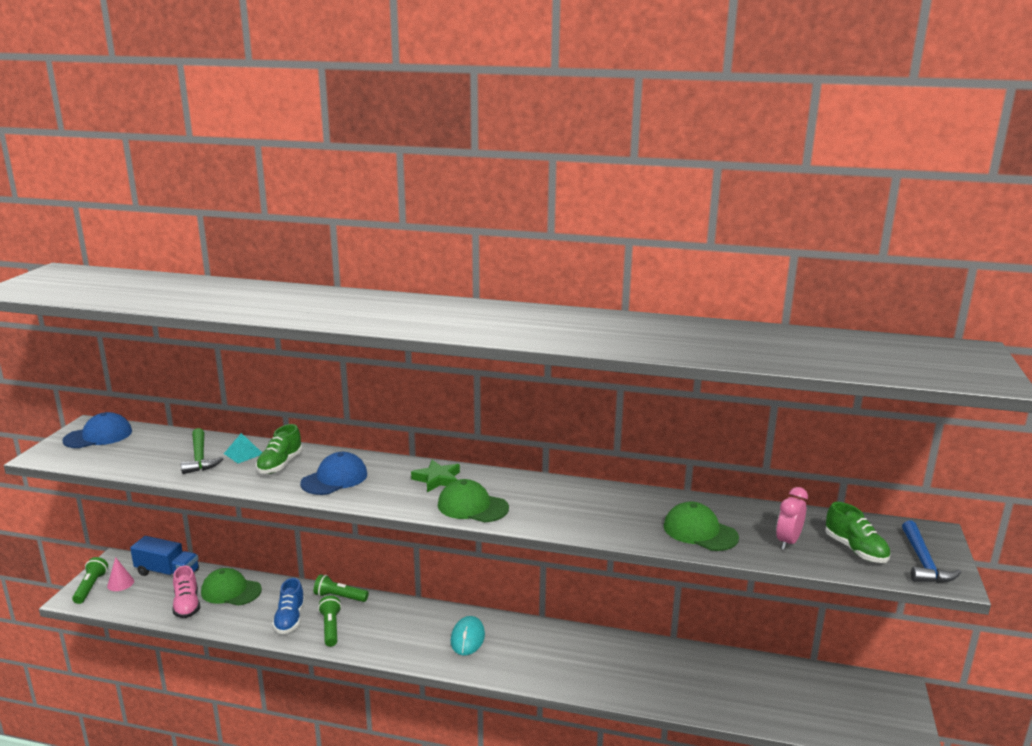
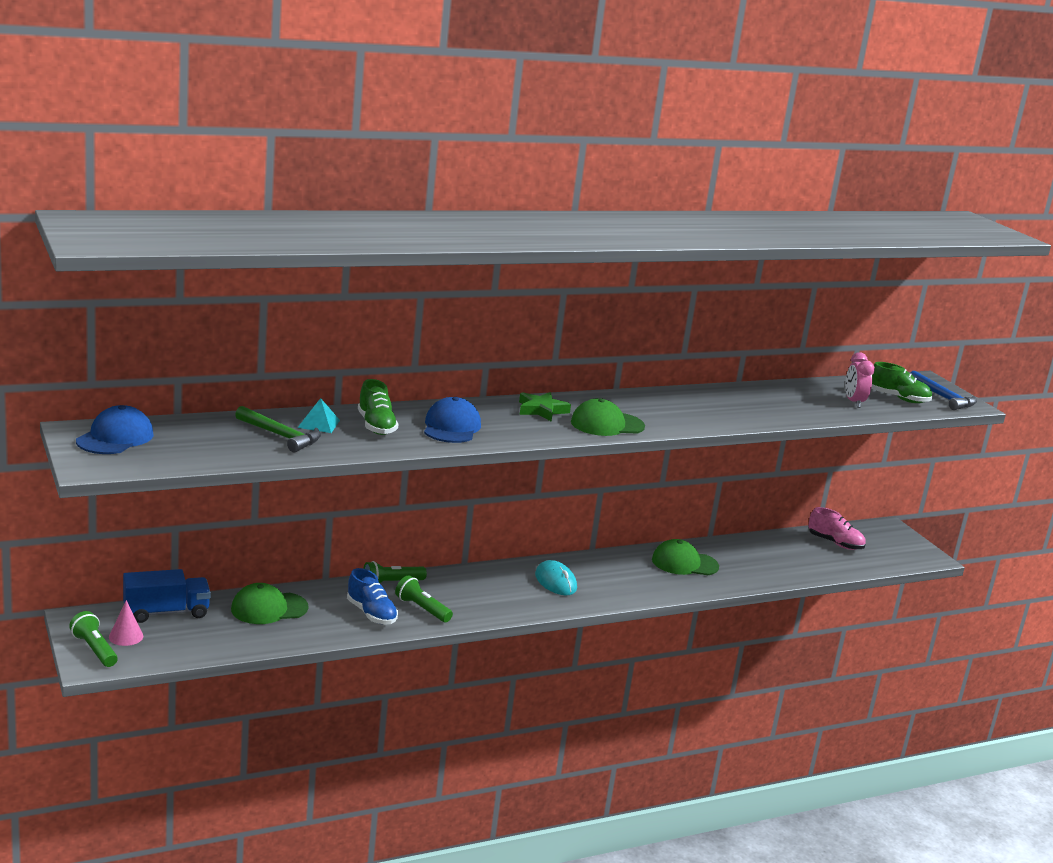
camera: 40 degrees left, 0 degrees up
pink shoe [173,566,200,618] -> pink shoe moved to [808,507,866,550]
green cap [664,502,739,551] -> green cap moved to [652,539,719,575]

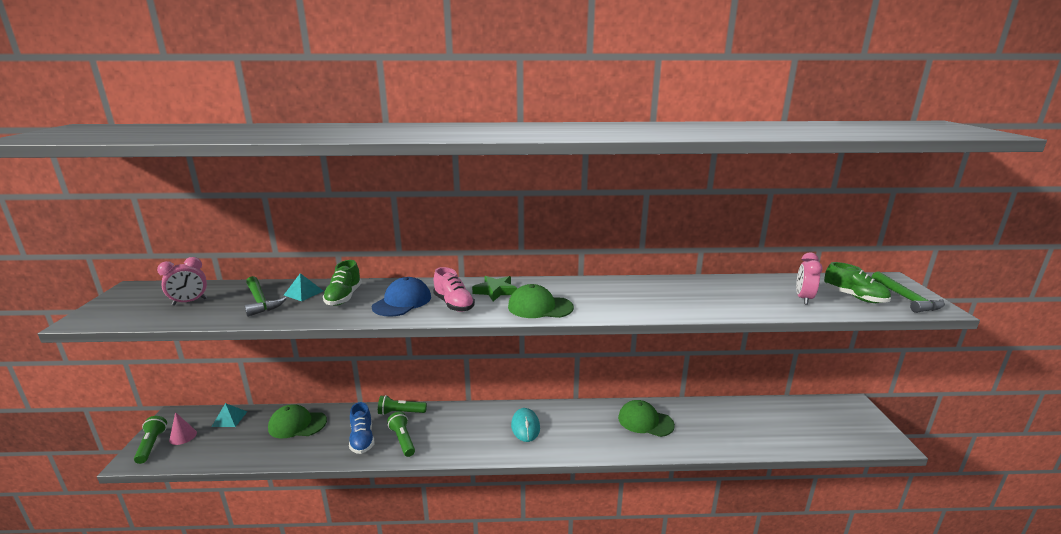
camera: 25 degrees right, 0 degrees up
blue cap [76,405,154,454] -> none
blue truck [123,569,211,623] -> turquoise pyramid [212,403,247,427]
pink shoe [808,507,866,550] -> pink shoe moved to [433,267,475,312]
blue hammer [910,371,977,410] -> green hammer [871,272,945,313]
none -> pink clock [157,257,207,306]

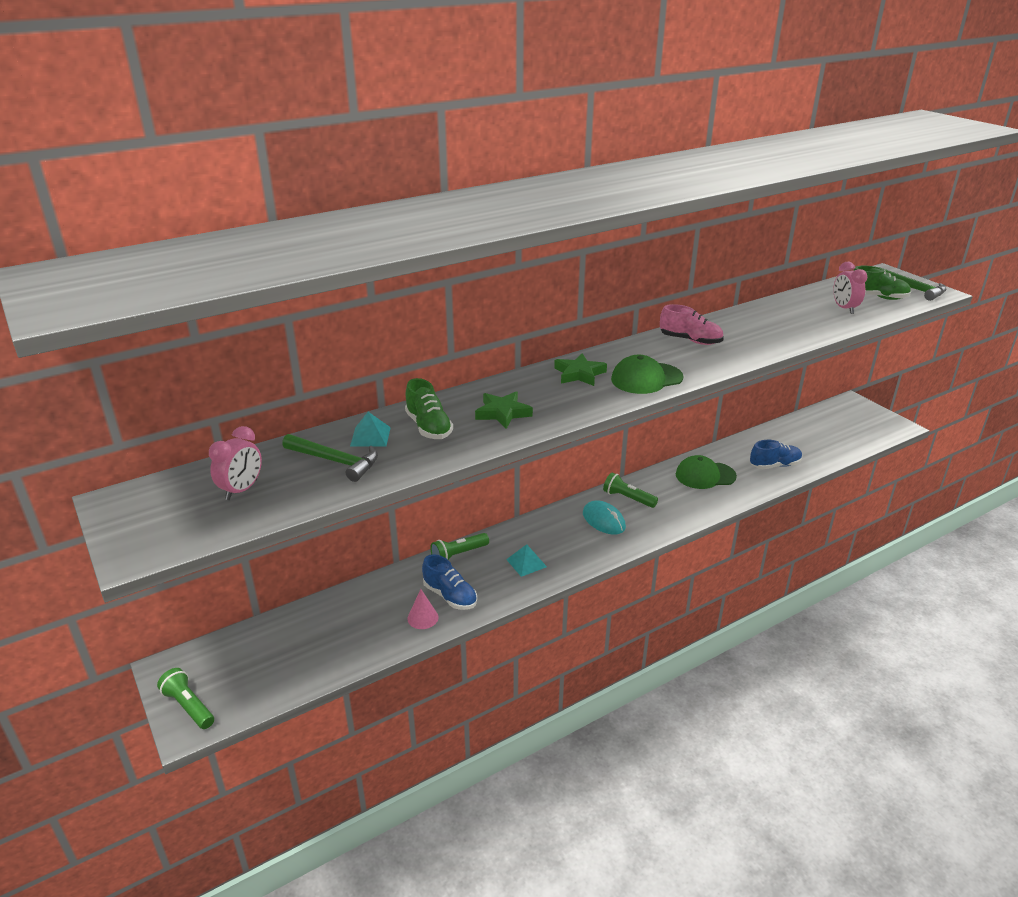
camera: 30 degrees left, 10 degrees up
pink cone [169,412,197,445] -> pink cone moved to [407,589,439,629]
turquoise pyramid [212,403,247,427] -> turquoise pyramid moved to [506,544,547,577]
green cap [268,404,327,439] -> none
blue cap [372,277,431,317] -> green star [475,391,533,429]
green flashlight [387,412,415,457] -> green flashlight moved to [603,472,658,508]
pink shoe [433,267,475,312] -> pink shoe moved to [660,304,724,345]
none -> blue shoe [750,440,802,469]

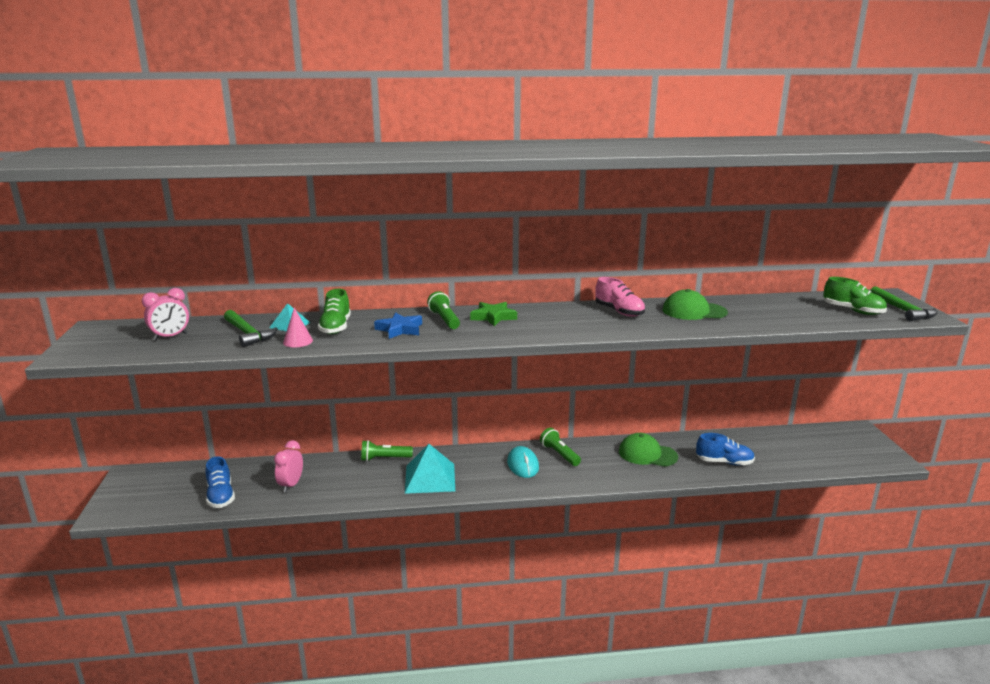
camera: 25 degrees right, 10 degrees down
green flashlight [157,668,214,729] -> green flashlight moved to [427,291,460,329]
pink cone [407,589,439,629] -> pink cone moved to [283,308,313,347]
blue shoe [422,554,477,610] -> blue shoe moved to [205,456,235,508]
green star [475,391,533,429] -> blue star [374,312,422,339]
turquoise pyramid [506,544,547,577] -> turquoise pyramid [405,444,455,494], size x1.84
green cap [611,355,684,394] -> green cap moved to [663,289,728,320]
pink clock [833,262,867,314] -> pink clock moved to [274,440,303,493]

